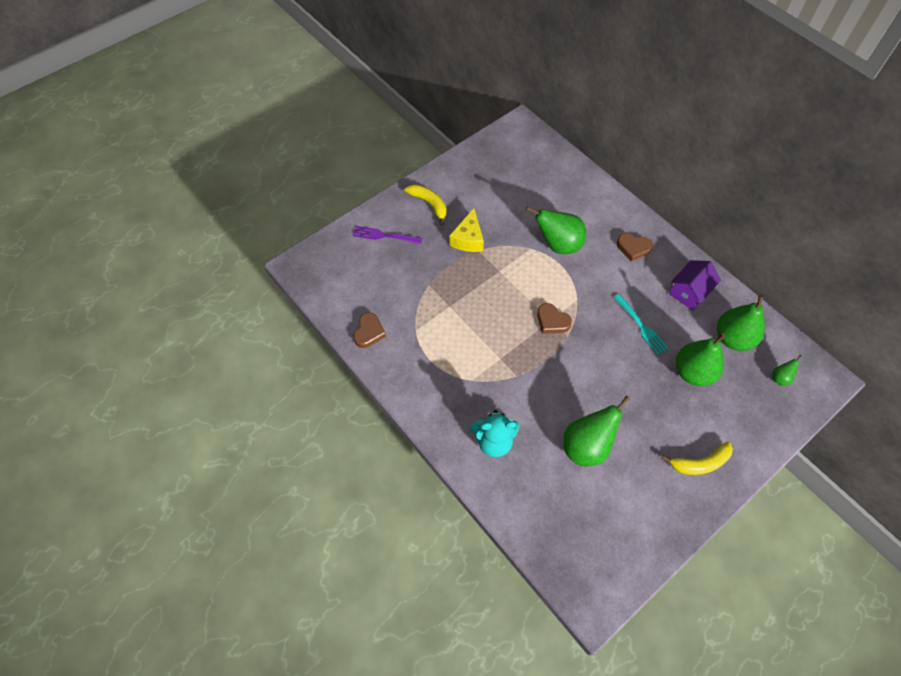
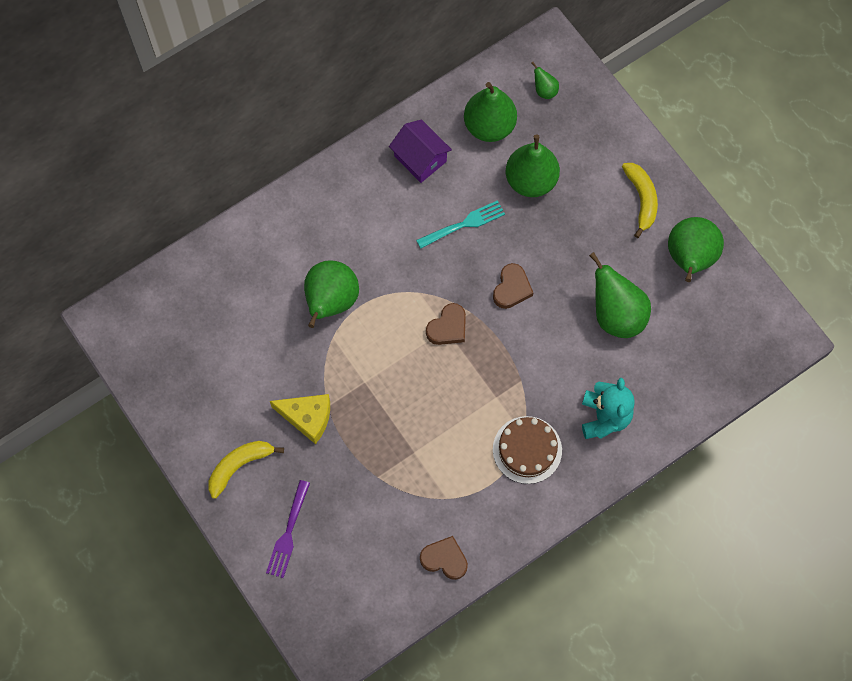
camera: 85 degrees left, 10 degrees up
brown heart [617,233,653,261] -> brown heart moved to [493,263,533,309]
none -> brown cake [493,416,562,484]
none -> green pear [668,217,724,282]

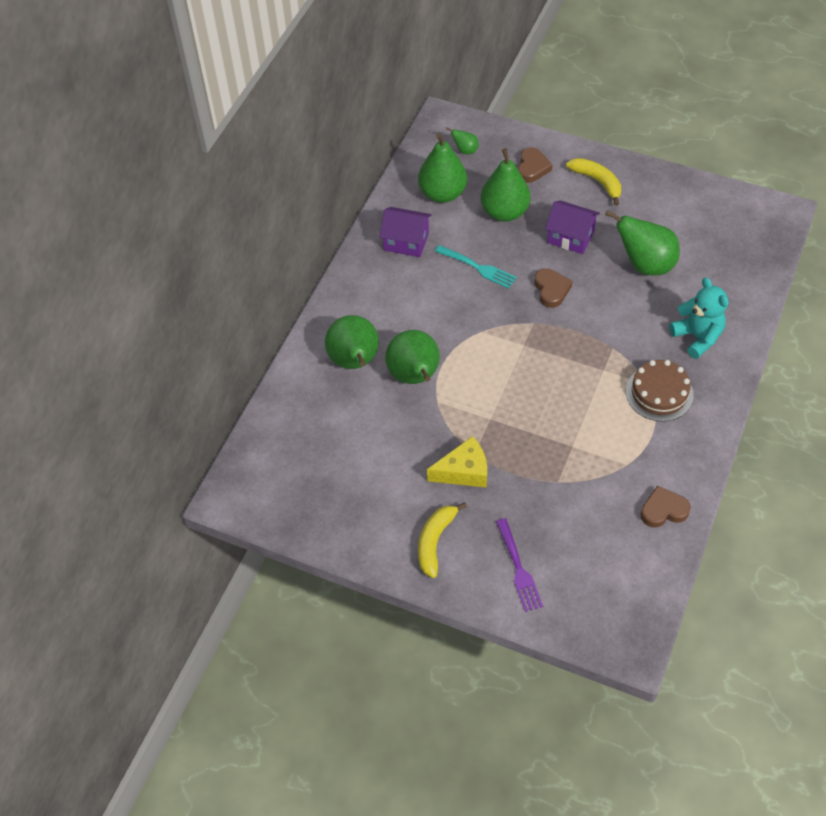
camera: 30 degrees left, 15 degrees down
turquoise fork [416,200,505,249] -> turquoise fork turned 90 degrees clockwise [435,245,517,289]
brown heart [426,303,466,345] -> brown heart moved to [518,147,553,183]
green pear [668,217,724,282] -> green pear moved to [325,315,379,369]
none -> purple house [545,200,600,254]

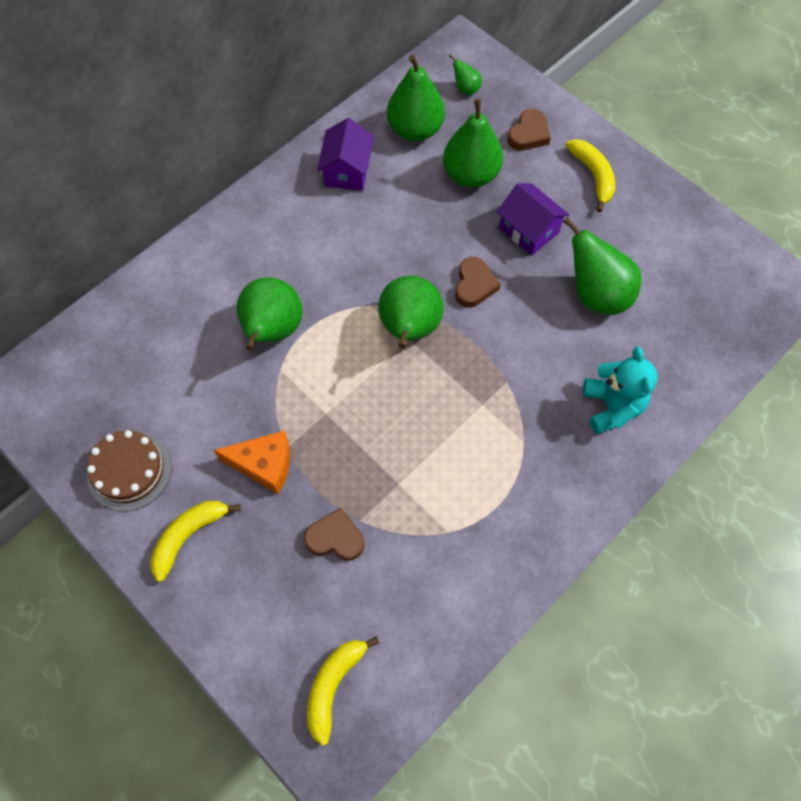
camera: 20 degrees right, 10 degrees up
green pear [325,315,379,369] -> green pear moved to [378,276,444,349]
purple house [379,207,432,257] -> purple house turned 60 degrees clockwise [317,118,374,191]
yellow cheese [427,436,487,488] -> orange cheese [214,430,290,494]
turquoise fork [435,245,517,289] -> none
purple fork [496,518,543,612] -> none
brown cake [626,360,694,422] -> brown cake moved to [87,430,172,511]
brown heart [641,486,691,528] -> brown heart moved to [304,508,364,561]
none -> yellow banana [307,636,379,746]

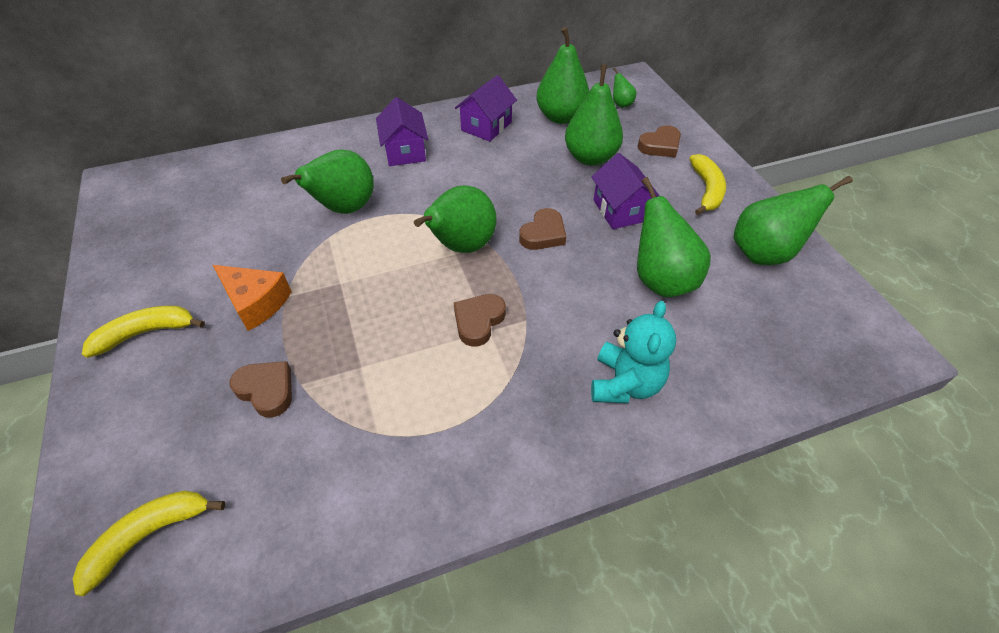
camera: 25 degrees right, 15 degrees down
brown cake [87,430,172,511] -> none
none -> purple house [376,97,428,166]
none -> brown heart [454,294,506,347]
none -> green pear [734,176,853,265]

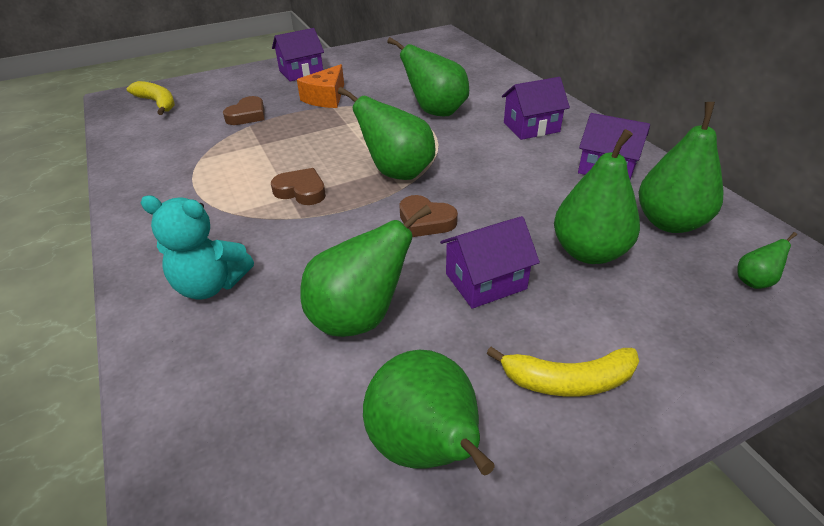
camera: 85 degrees right, 10 degrees down
yellow banana [82,306,205,358] -> purple house [272,28,324,82]
brown heart [638,125,681,158] -> none

